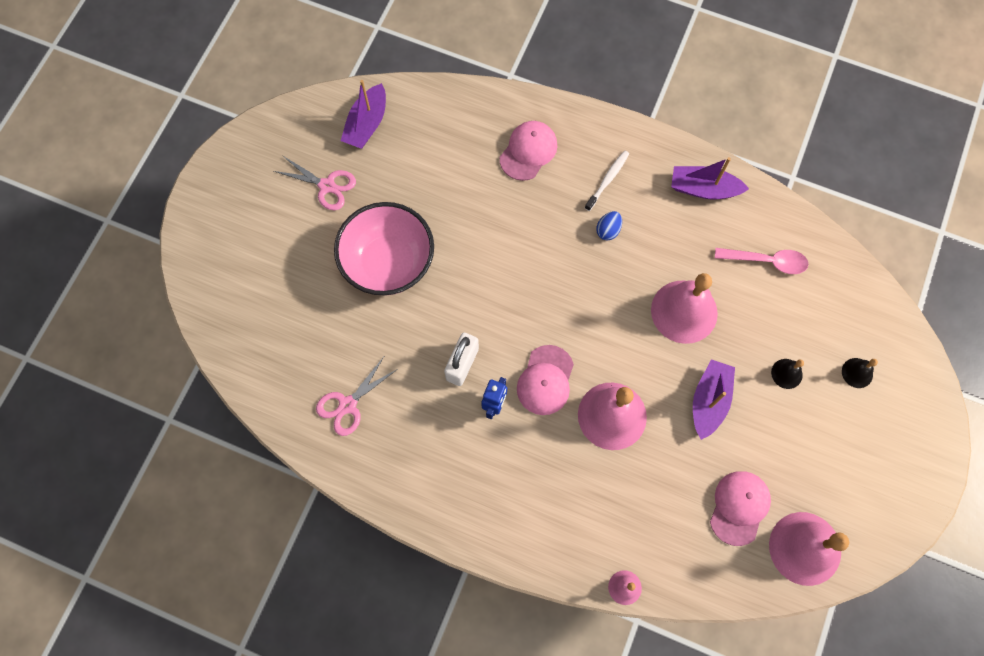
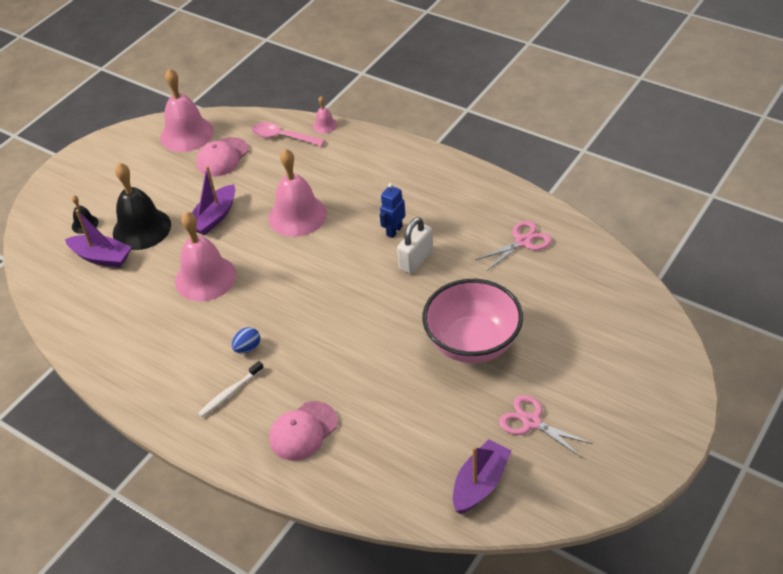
camera: 165 degrees left, 25 degrees down
pink cap [517,345,574,415] -> none
purple boat [671,157,749,200] -> purple boat moved to [65,209,131,268]
pink spoon [715,248,809,274] -> pink spoon moved to [252,122,325,146]
black bell [771,359,804,389] -> black bell [113,163,171,250], size x2.18

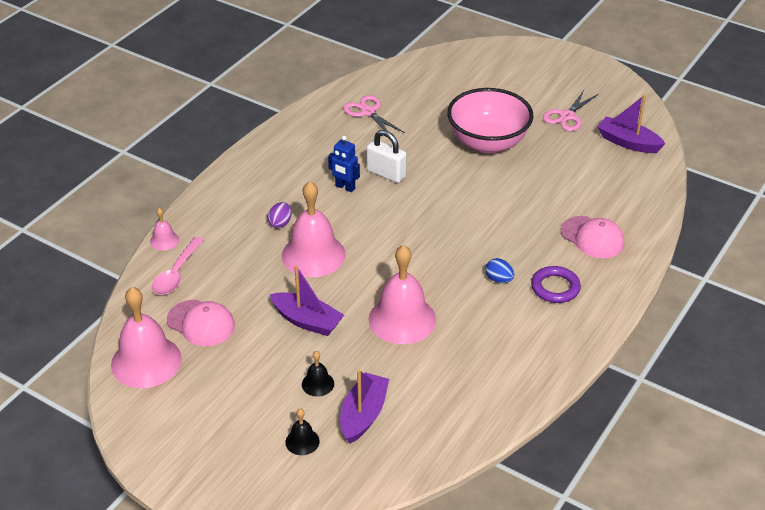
camera: 95 degrees left, 5 degrees down
black bell [113,163,171,250] -> black bell [302,351,334,397], size x0.46
white toothbrush [198,361,264,418] -> purple ring [531,266,581,303]
none -> purple egg [267,202,292,228]

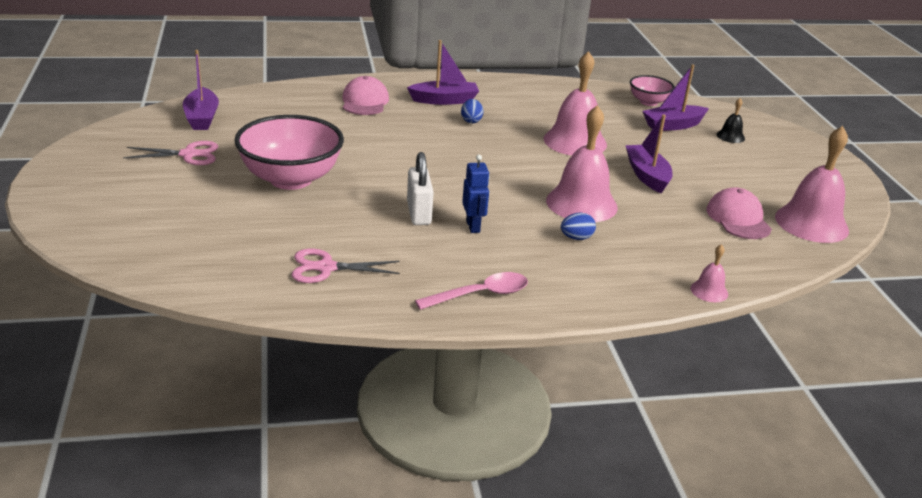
camera: 135 degrees left, 10 degrees down
pink spoon [152,237,204,295] -> pink spoon moved to [415,272,528,310]
purple egg [267,202,292,228] -> blue egg [561,213,596,240]
black bell [302,351,334,397] -> none
pink scissors [343,95,405,133] -> pink scissors turned 75 degrees clockwise [292,249,400,283]
purple ring [531,266,581,303] -> purple boat [407,40,479,105]
none -> pink bowl [630,75,675,106]

